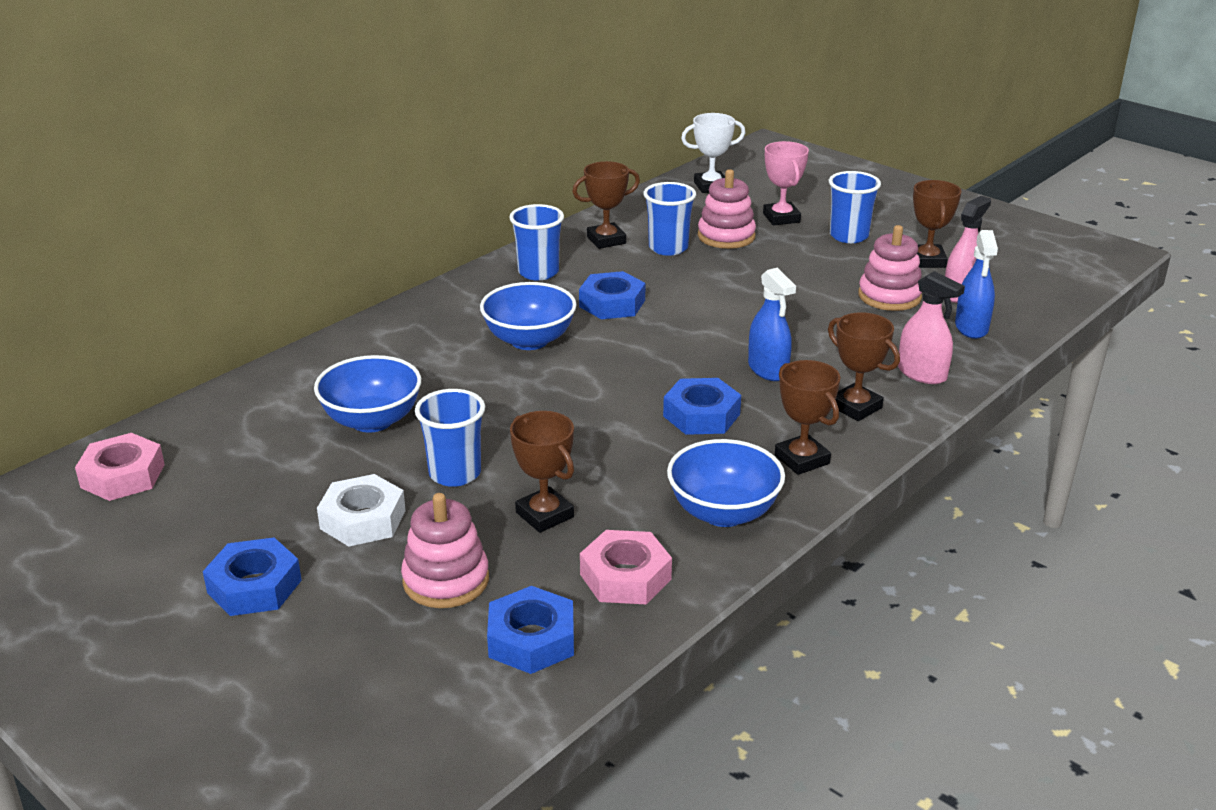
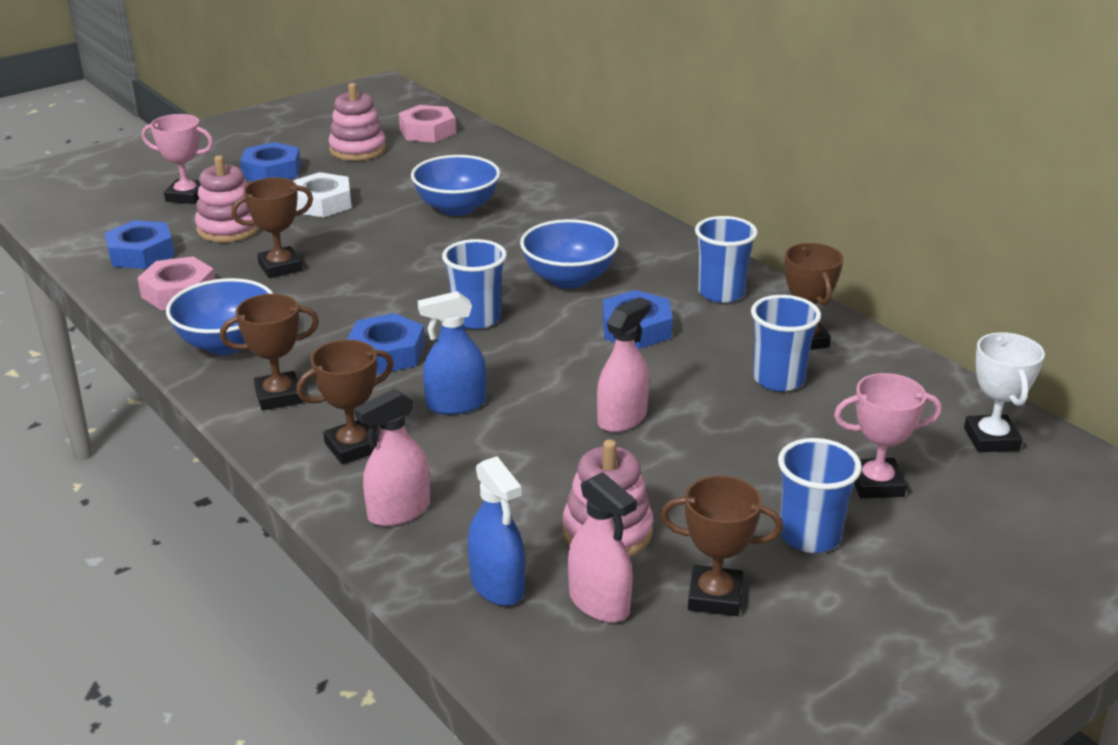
camera: 100 degrees right, 0 degrees up
blue cup [415,389,485,487] -> blue cup moved to [442,239,507,329]
pink stacking toy [698,169,756,249] -> pink stacking toy moved to [328,83,386,161]
blue spray bottle [955,230,998,339] -> blue spray bottle turned 135 degrees counterclockwise [468,456,525,606]
none -> pink trophy [142,114,214,204]
none -> pink spray bottle [597,297,651,432]

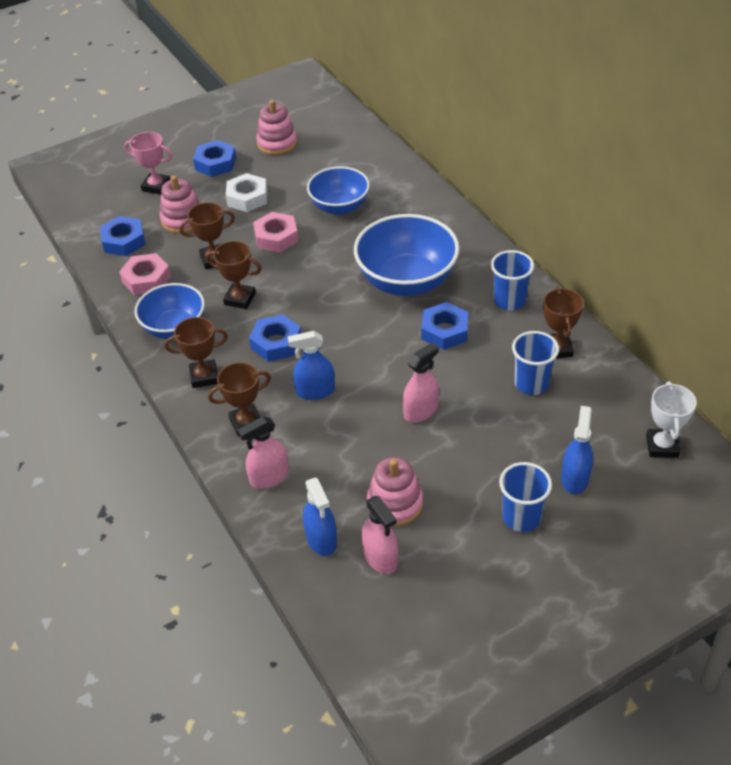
camera: 10 degrees right, 15 degrees up
pink nut [399,105,456,143] -> pink nut moved to [253,212,299,252]
blue cup [442,239,507,329] -> none
blue bowl [520,219,619,288] -> blue bowl [354,214,460,296], size x1.54
brown trophy [661,476,783,616] -> brown trophy moved to [206,241,262,309]
pink trophy [834,373,942,499] -> blue spray bottle [561,406,593,494]

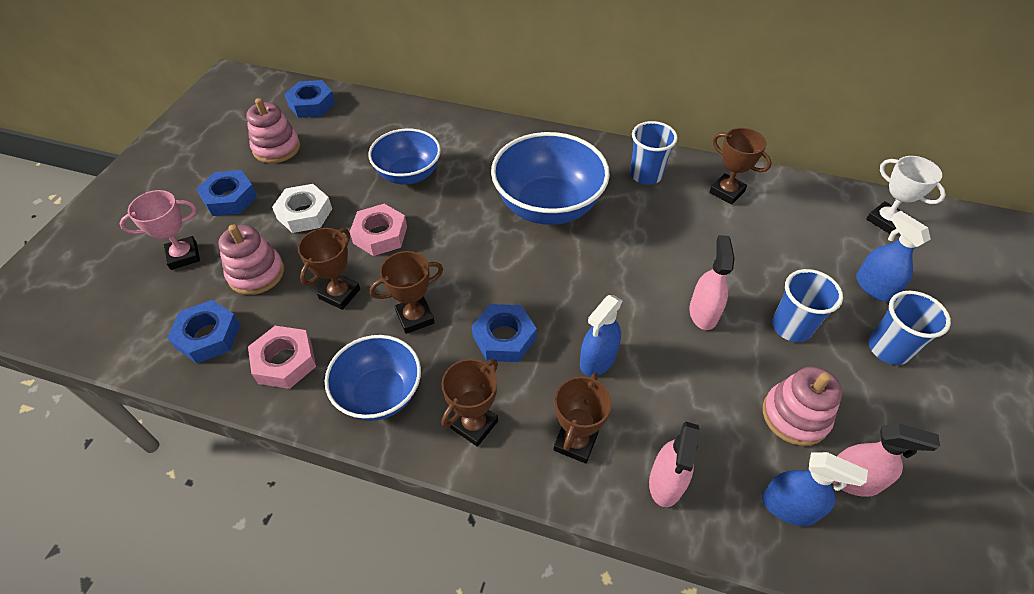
camera: 45 degrees left, 5 degrees up
blue nut [421,302,468,350] -> blue nut moved to [284,80,335,118]
blue cup [512,331,559,395] -> blue cup moved to [772,269,843,342]

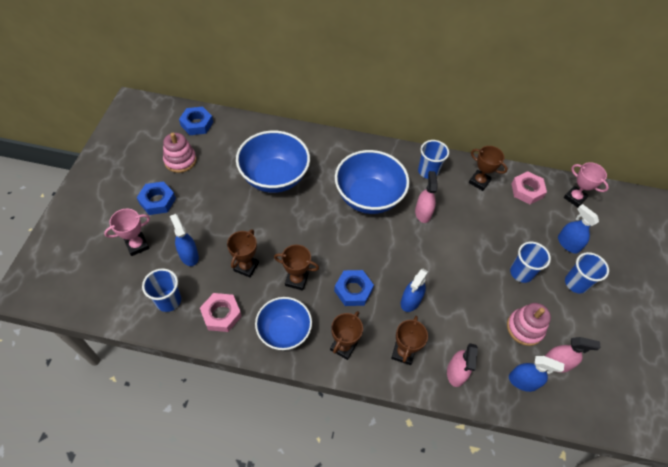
camera: 10 degrees left, 5 degrees up
blue nut [167,300,240,363] -> blue cup [142,268,181,312]
pink stacking toy [219,224,284,295] -> blue spray bottle [170,214,199,266]
white nut [272,184,332,233] -> none
pink nut [350,204,407,256] -> pink nut moved to [511,171,547,204]
blue bowl [368,128,441,185] -> blue bowl [236,131,310,193], size x1.54
brown trophy [370,251,443,334] -> brown trophy turned 45 degrees clockwise [274,245,319,291]
pink spray bottle [689,235,735,330] -> pink spray bottle moved to [415,171,438,223]
white trophy [866,156,946,234] -> pink trophy [564,162,609,207]

